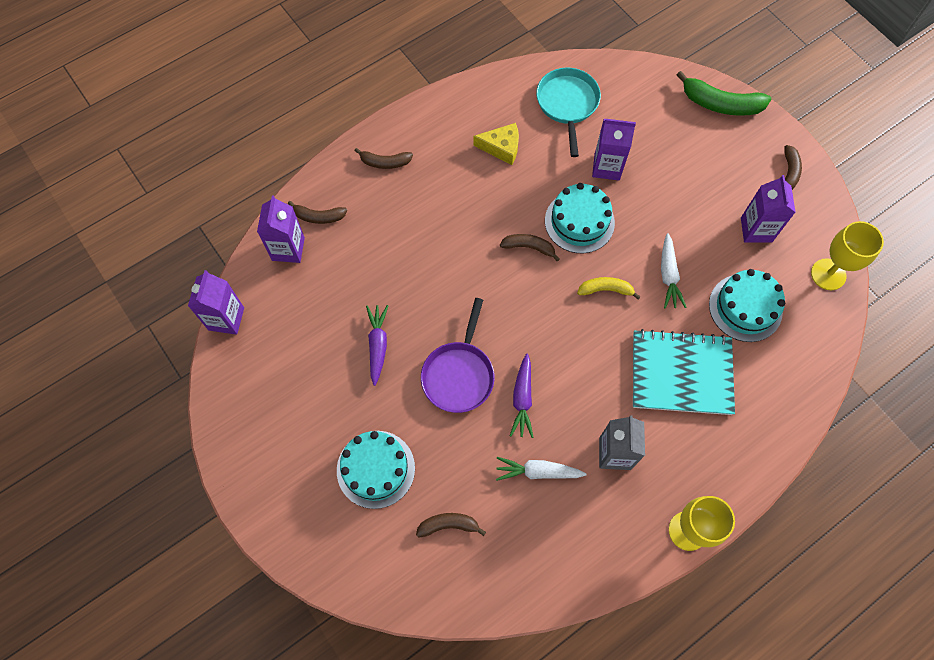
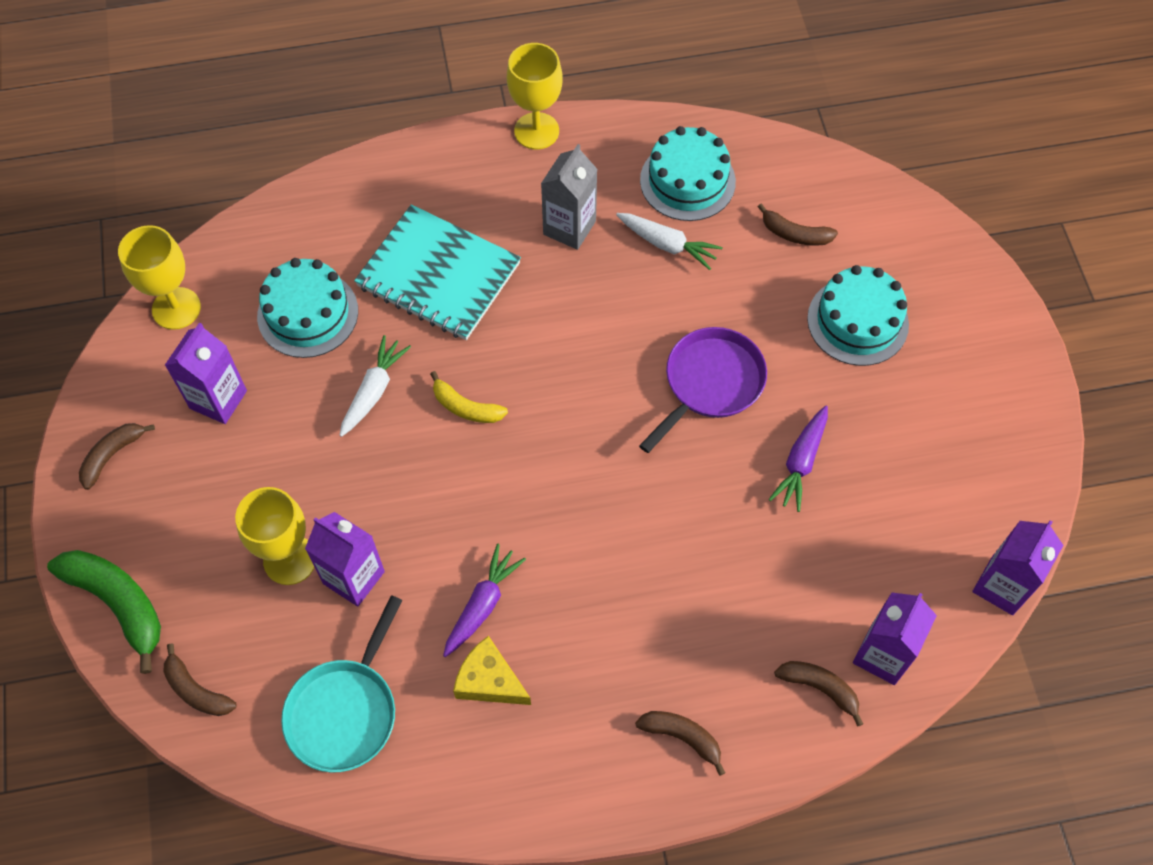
camera: 155 degrees left, 5 degrees down
brown banana [500,234,560,262] -> brown banana moved to [163,643,237,716]
purple carrot [510,354,534,438] -> purple carrot moved to [443,543,526,657]
turquoise cake [545,183,615,253] -> turquoise cake moved to [640,126,736,221]
none -> yellow goblet [235,487,314,585]

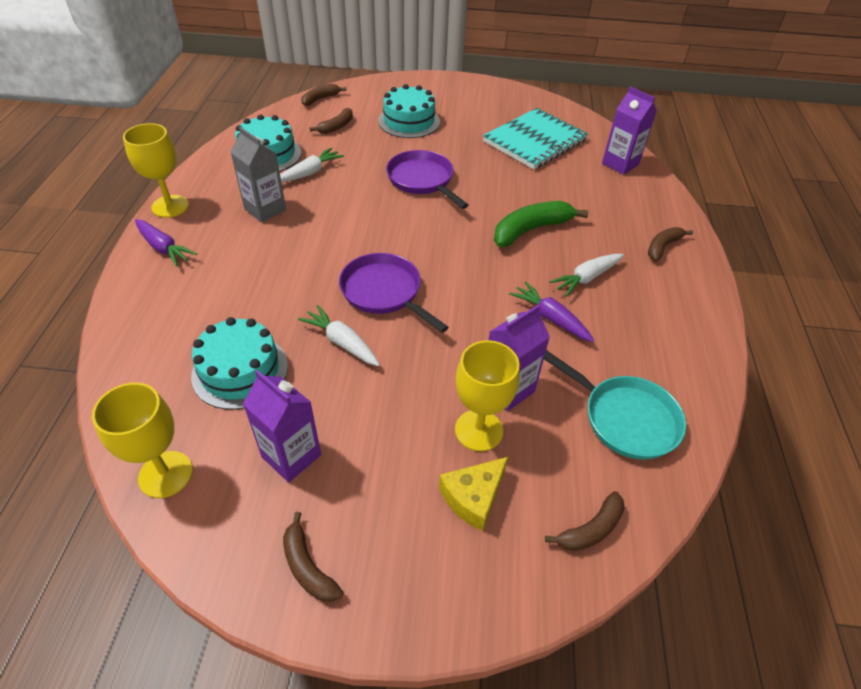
camera: 75 degrees left, 15 degrees down
green banana [47,550,161,674] -> green banana moved to [494,201,588,247]
turquoise notebook [354,204,521,340] -> turquoise notebook moved to [483,108,588,169]
yellow banana [430,371,508,423] -> purple pan [339,253,449,333]
yellow cheese [453,636,531,705] -> yellow cheese moved to [439,457,508,531]
purple carrot [768,405,828,512] -> purple carrot moved to [135,219,197,267]
brown banana [774,661,863,727] -> brown banana moved to [301,84,346,106]
purple carton [972,521,1064,615] -> none
none -> white carrot [549,254,624,297]

